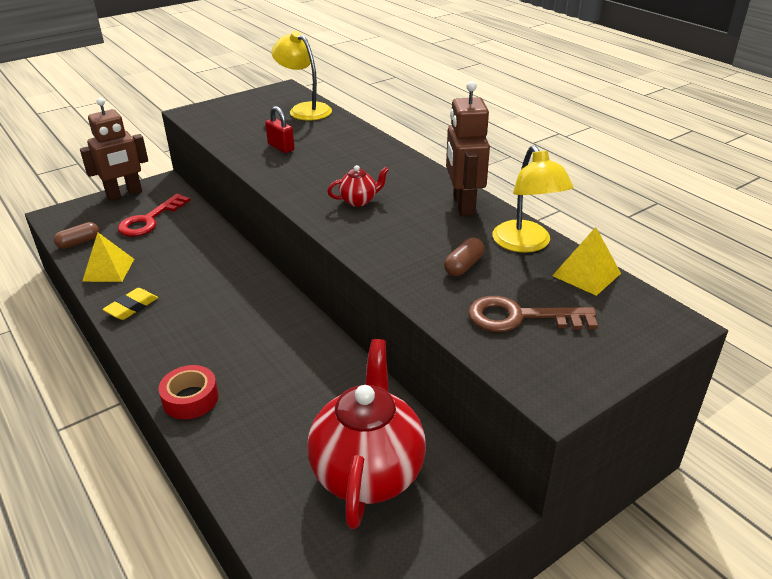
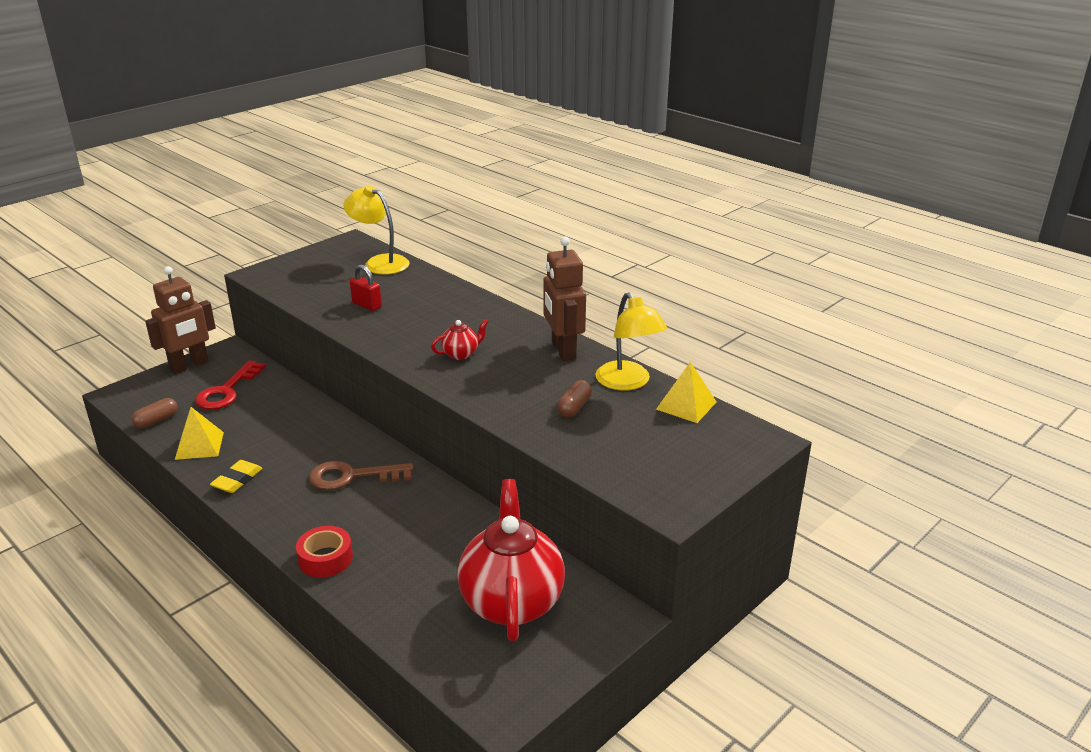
camera: 10 degrees left, 5 degrees down
brown key [468,296,598,332] -> brown key moved to [309,461,413,490]

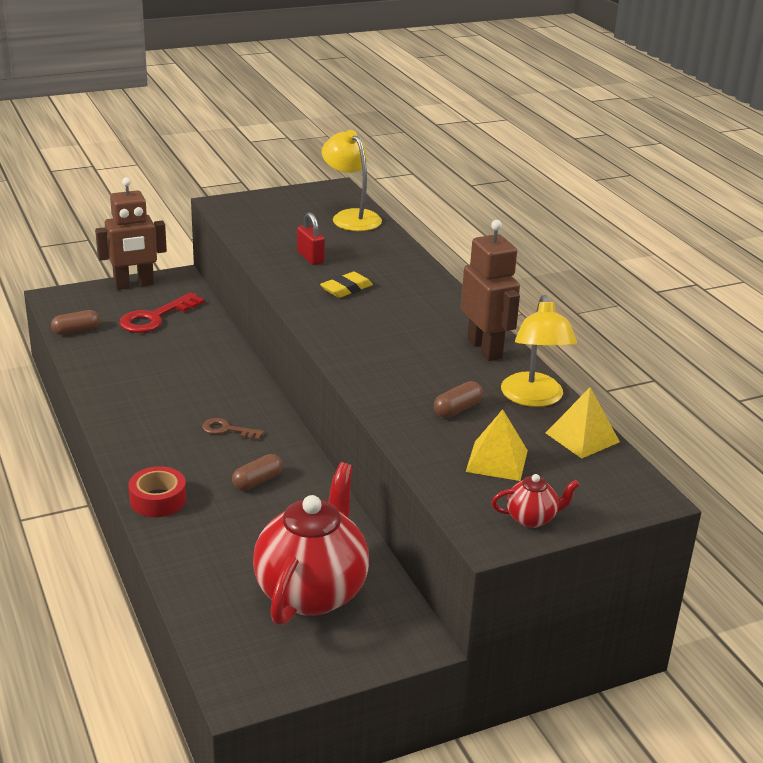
camera: 20 degrees right, 0 degrees up
yellow pyramid [175,407,224,460] -> yellow pyramid moved to [466,409,528,481]
yellow eraser [210,460,262,493] -> yellow eraser moved to [320,272,373,298]
brown key [309,461,413,490] -> brown key [202,418,264,440], size x0.57
red teapot [431,319,488,360] -> red teapot moved to [491,474,580,528]
brown robot [543,236,586,361] -> brown robot turned 150 degrees clockwise [461,220,520,361]
none -> brown capsule [232,454,283,490]

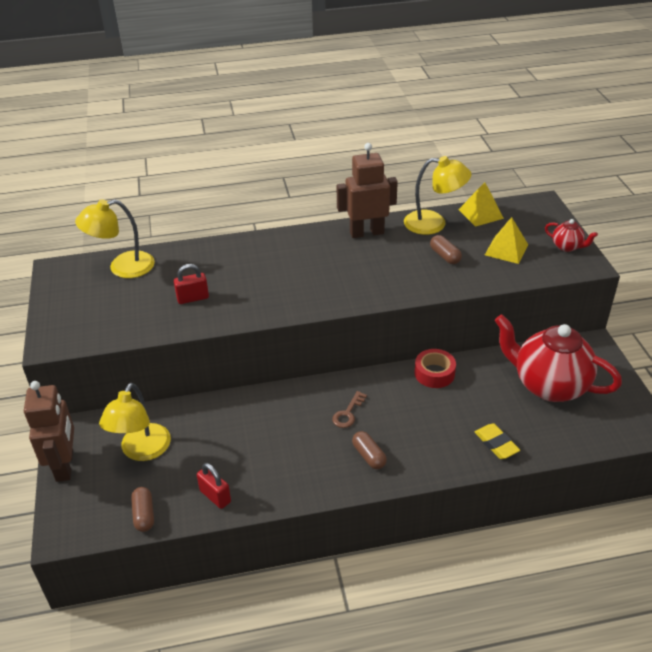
camera: 75 degrees left, 10 degrees up
red key [119,292,205,333] -> yellow lamp [99,383,171,461]
red tape [128,466,186,517] -> red tape moved to [415,349,456,388]
brown capsule [232,454,283,490] -> brown capsule moved to [352,431,387,469]
yellow eraser [320,272,373,298] -> yellow eraser moved to [475,423,520,459]
red teapot [491,474,580,528] -> red teapot turned 120 degrees clockwise [545,219,598,252]
none -> red padlock [197,463,231,509]

